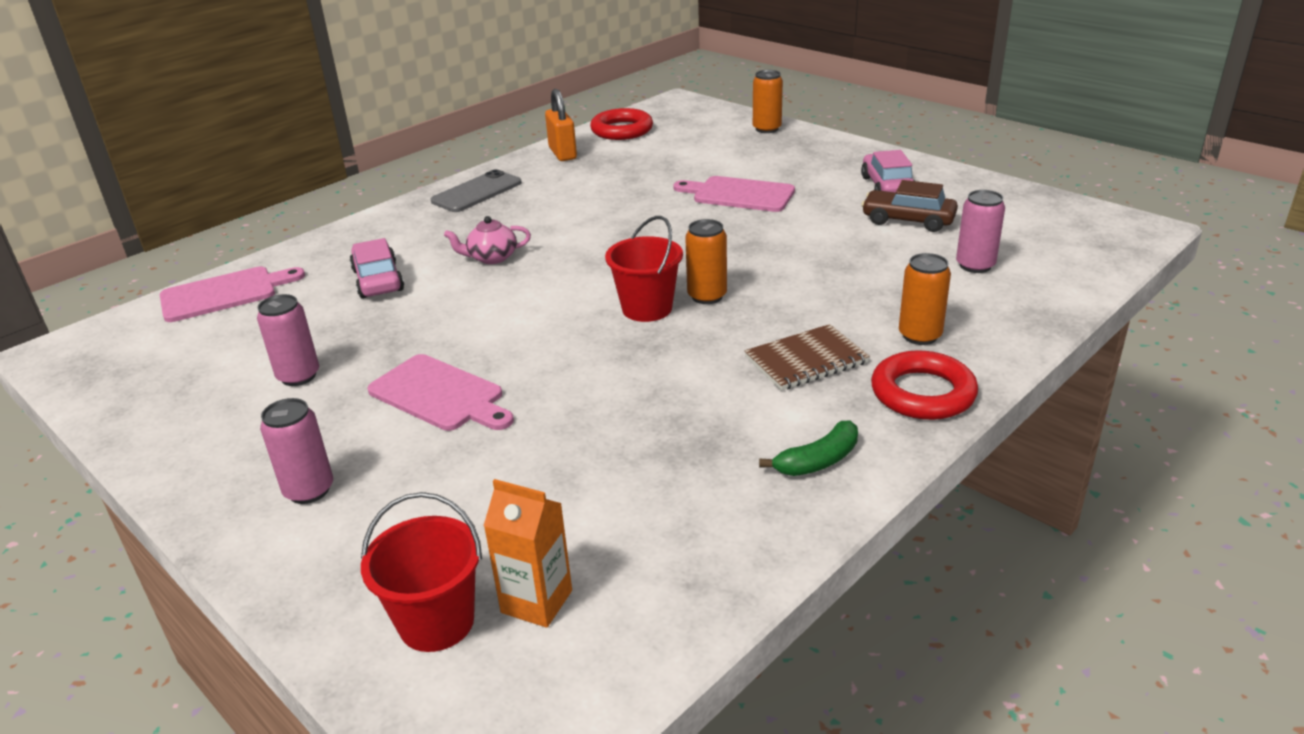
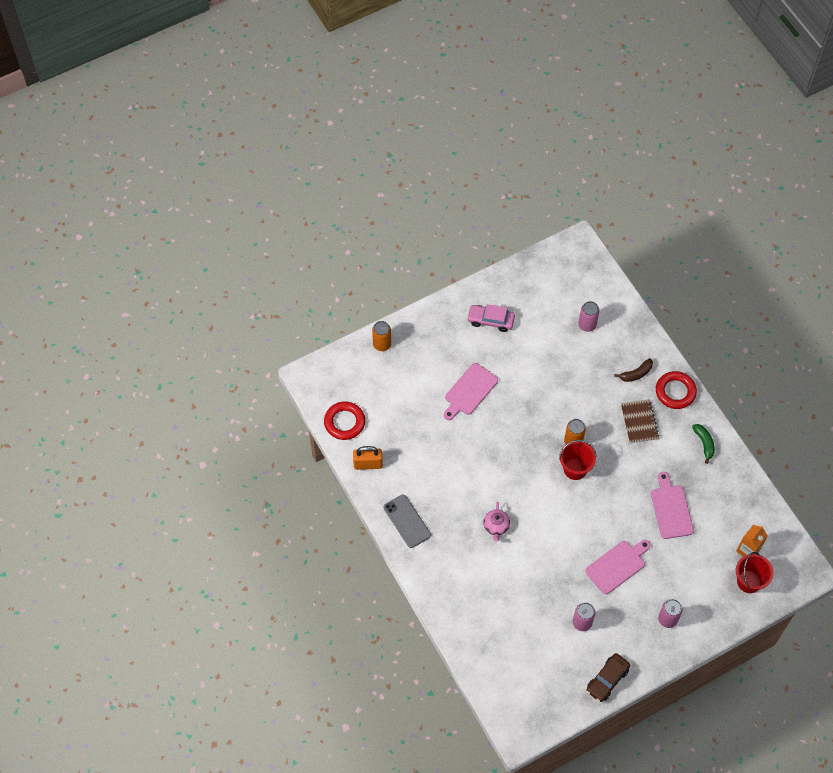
camera: 75 degrees left, 30 degrees up
pink cutting board [160,266,305,322] -> pink cutting board moved to [651,472,694,539]
pink car [350,238,404,298] -> none
brown car [862,180,958,232] -> brown car moved to [586,653,630,702]
orange can [899,253,951,345] -> brown banana [614,358,653,382]

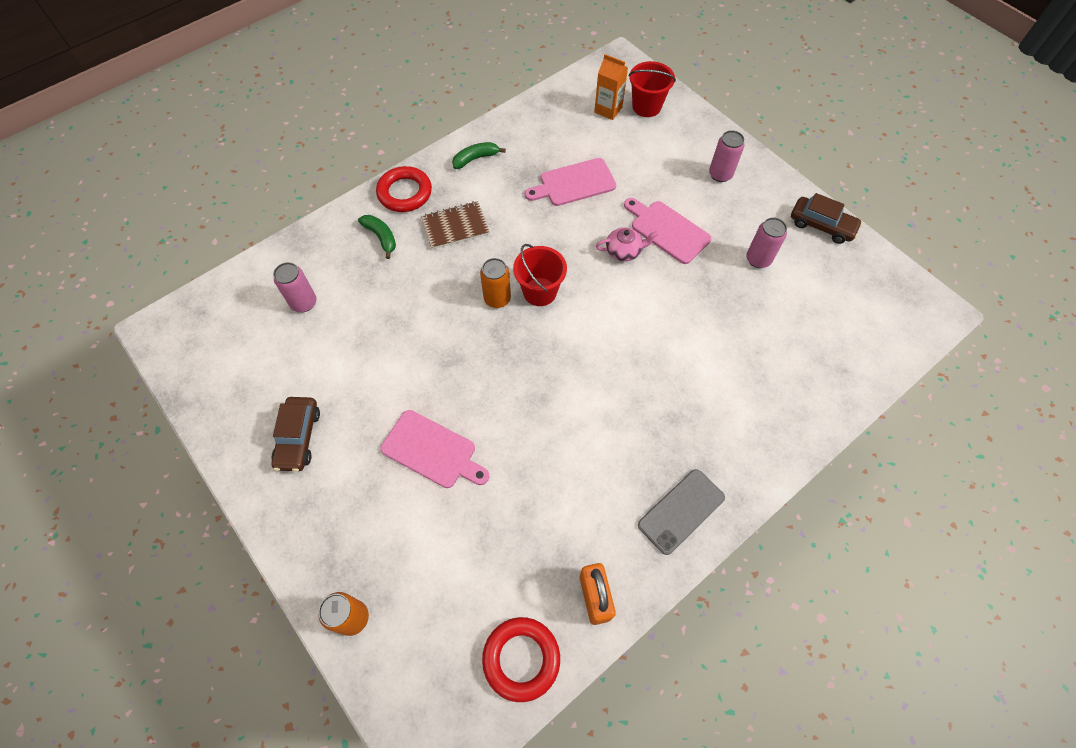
camera: 100 degrees left, 0 degrees up
pink car [467,304,515,332] -> brown car [271,397,320,472]
pink teapot [483,502,510,542] -> pink teapot moved to [596,227,658,261]
brown banana [614,358,653,382] -> green banana [358,215,396,259]

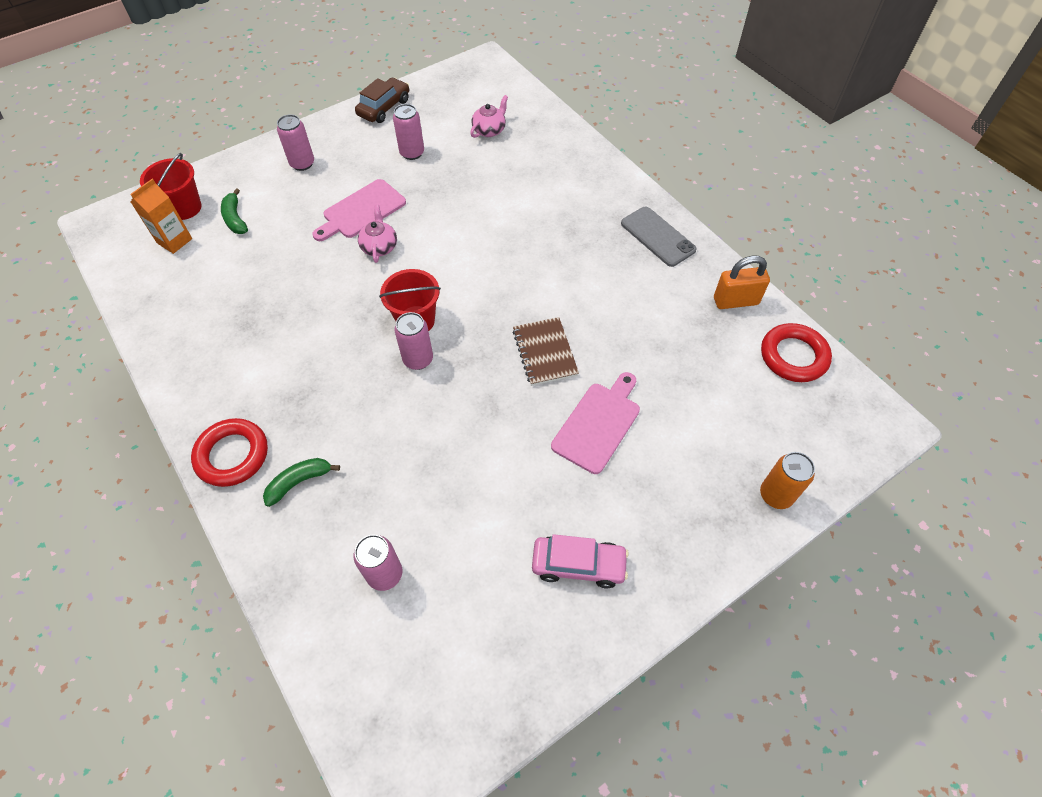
camera: 85 degrees left, 5 degrees down
brown car [271,397,320,472] -> pink car [532,534,629,589]
brown notebook [421,201,489,250] -> brown notebook moved to [513,317,579,386]
green banana [452,142,506,169] -> green banana moved to [221,188,248,234]
orange can [480,258,511,308] -> pink can [395,312,433,370]
pink cutting board [525,158,616,206] -> none
none -> pink teapot [470,95,508,138]

